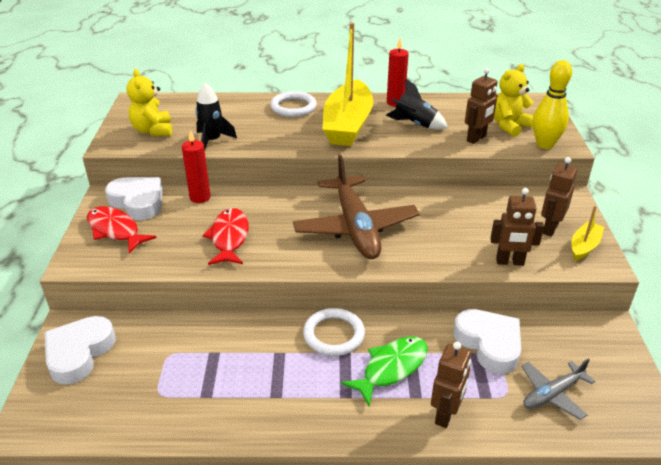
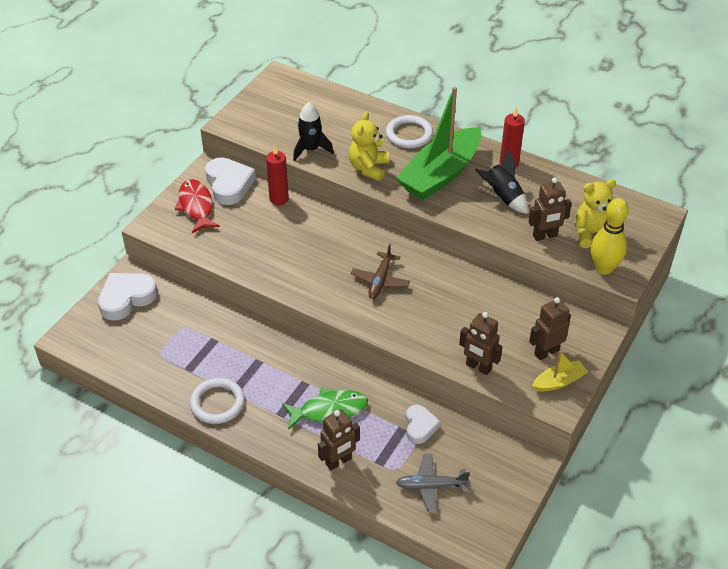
camera: 30 degrees right, 10 degrees up
yellow teddy bear [126,69,172,136] -> yellow teddy bear moved to [348,112,389,181]
red fish [202,208,249,265] -> none
brown plane [293,155,420,259] -> brown plane [351,244,410,299], size x0.51
white ring [303,308,365,356] -> white ring moved to [190,378,245,424]
yellow boat [323,22,373,146] -> green boat [396,86,481,200]
white heart [453,309,521,374] -> white heart [406,404,441,444], size x0.61

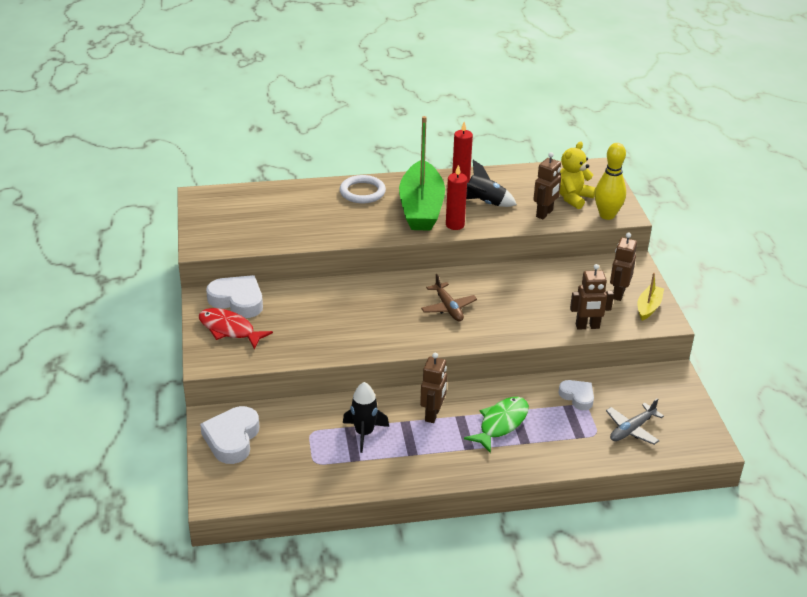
camera: 40 degrees left, 10 degrees down
white ring [190,378,245,424] -> none
red candle [266,146,289,205] -> red candle moved to [446,165,467,230]
black rocket [293,102,334,161] -> black rocket moved to [343,382,389,453]
brown robot [318,410,360,470] -> brown robot moved to [420,353,447,423]
yellow teddy bear [348,112,389,181] -> none

